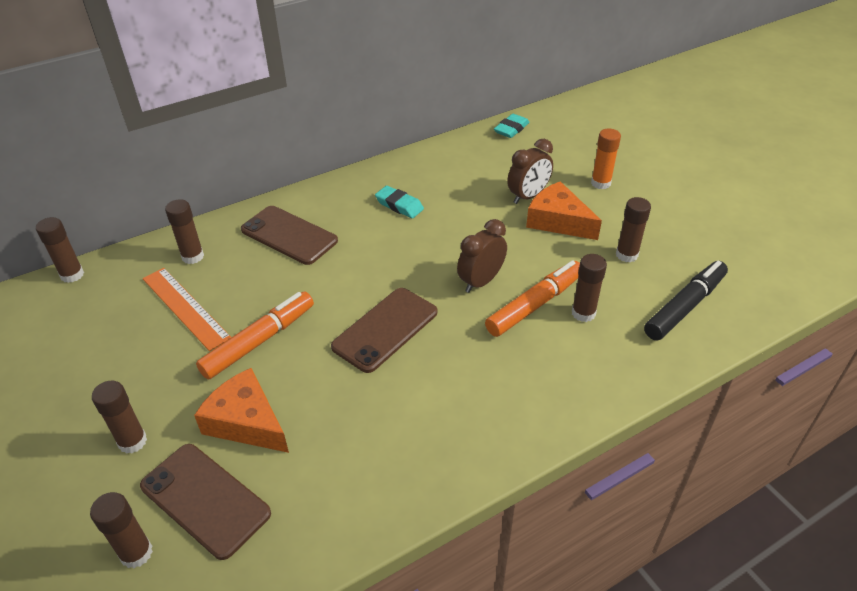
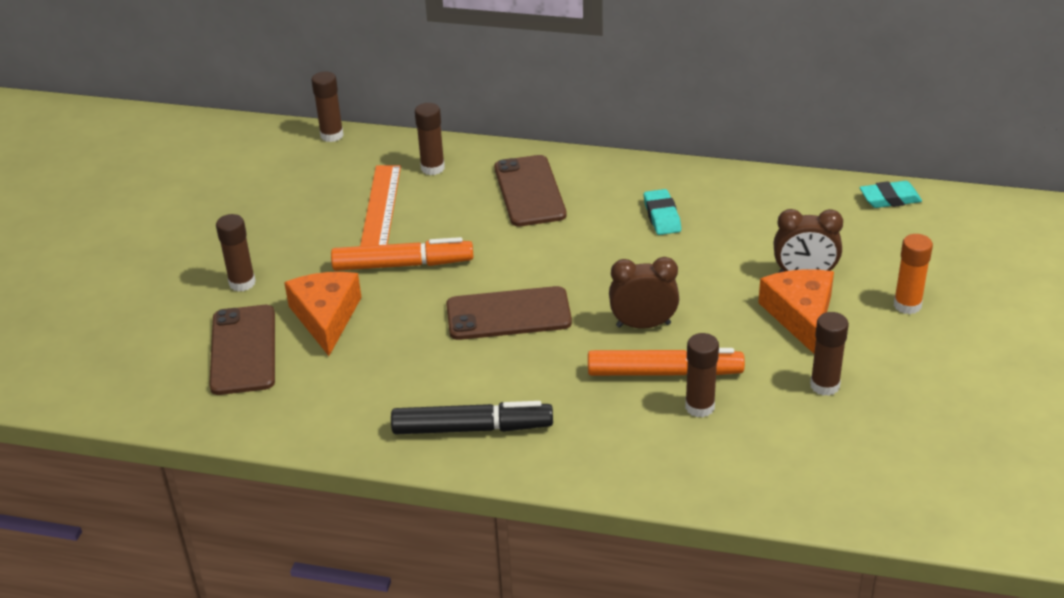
camera: 45 degrees right, 5 degrees down
brown glue stick [90,492,153,568] -> none
black marker [644,261,728,340] -> black marker moved to [391,401,553,435]

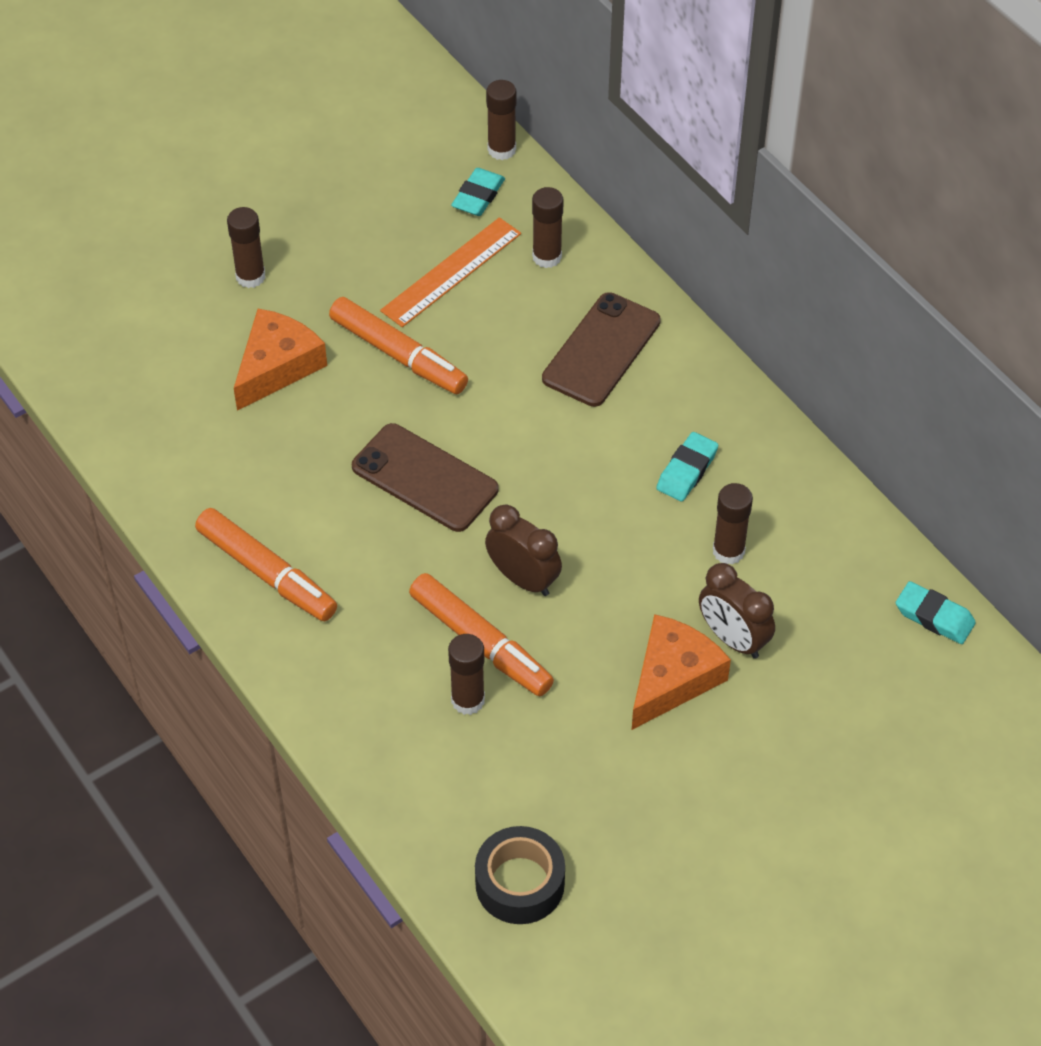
camera: 40 degrees right, 15 degrees up
brown phone [209,305,275,395] -> none
black marker [391,401,553,435] -> orange marker [195,508,337,622]
brown glue stick [810,312,849,396] -> brown glue stick moved to [713,483,753,565]
orange glue stick [894,234,933,314] -> none
none -> turquoise eraser [451,168,505,216]
none -> black tape [475,826,565,924]

